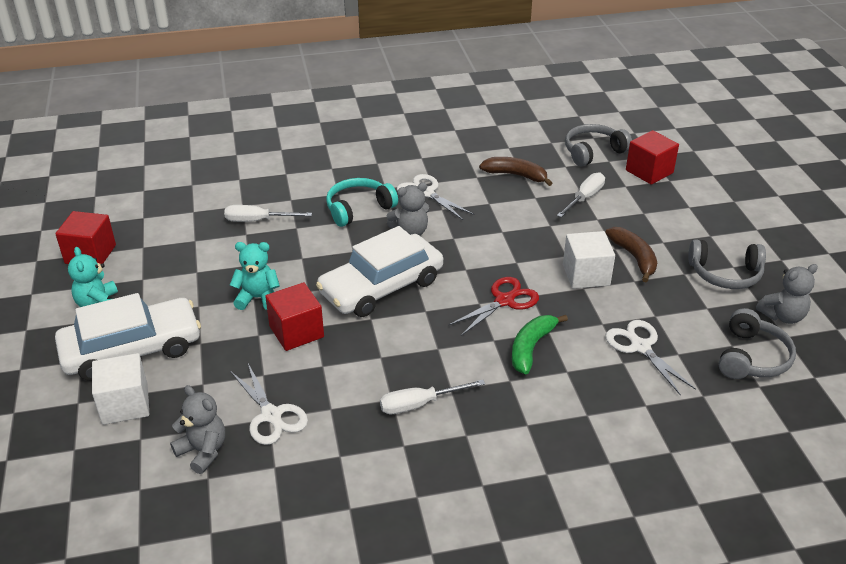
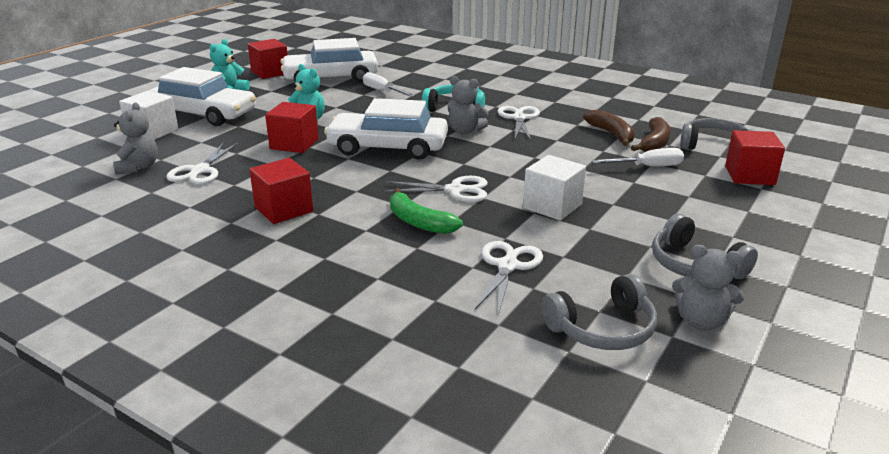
camera: 45 degrees right, 10 degrees down
white screwdriver [380,380,485,414] -> red cube [249,158,313,224]
red scissors [448,277,539,336] -> white scissors [384,176,488,202]
green banana [512,315,568,374] -> green banana turned 120 degrees counterclockwise [390,188,463,234]
brown banana [605,227,657,282] -> brown banana moved to [631,117,671,152]
none -> white car [280,38,378,83]

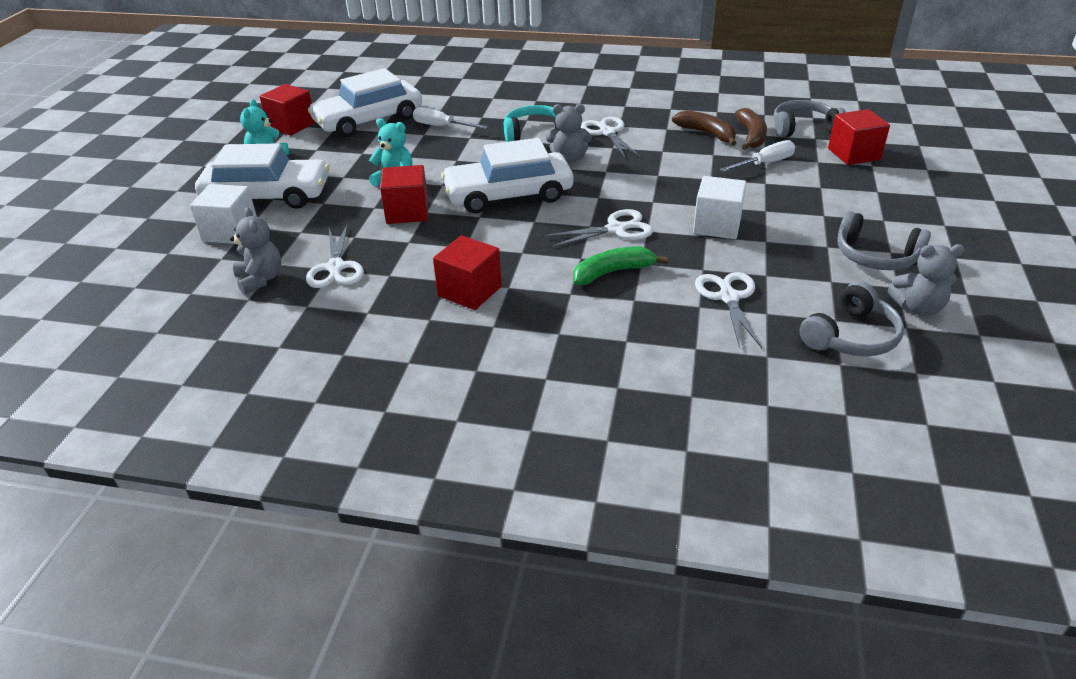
camera: 20 degrees left, 10 degrees up
green banana [390,188,463,234] -> green banana turned 135 degrees clockwise [573,247,668,285]

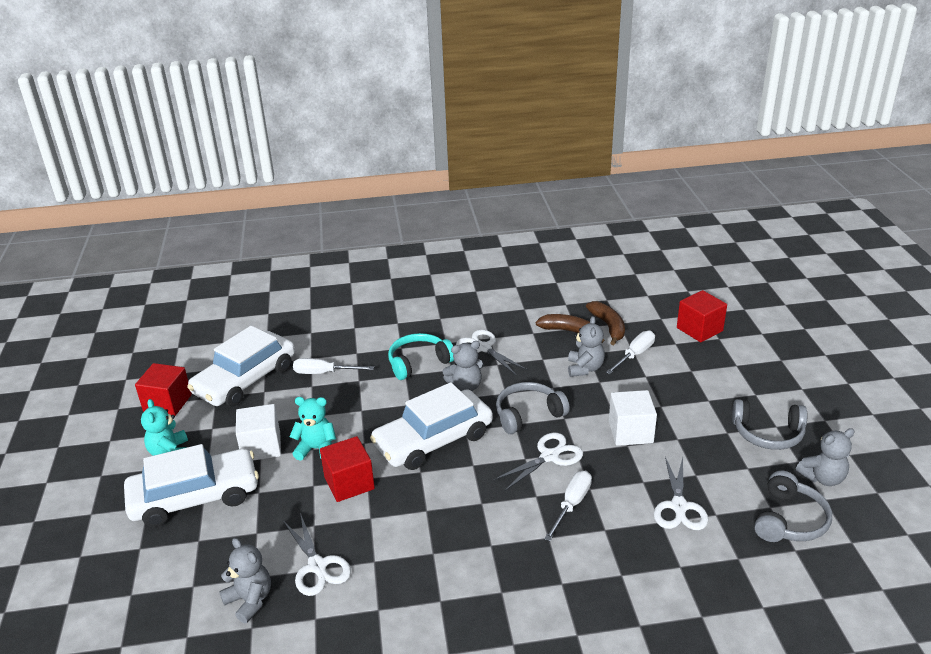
camera: 20 degrees left, 5 degrees down
white cube [190,184,257,244] -> white cube moved to [236,404,281,461]
red cube [433,235,502,310] -> none
green banana [573,247,668,285] -> white screwdriver [544,471,592,541]
white scissors [695,272,762,349] -> white scissors turned 150 degrees counterclockwise [654,457,708,530]
grey headphones [773,100,846,138] -> grey headphones moved to [496,382,570,434]
none -> grey teddy bear [568,316,605,377]

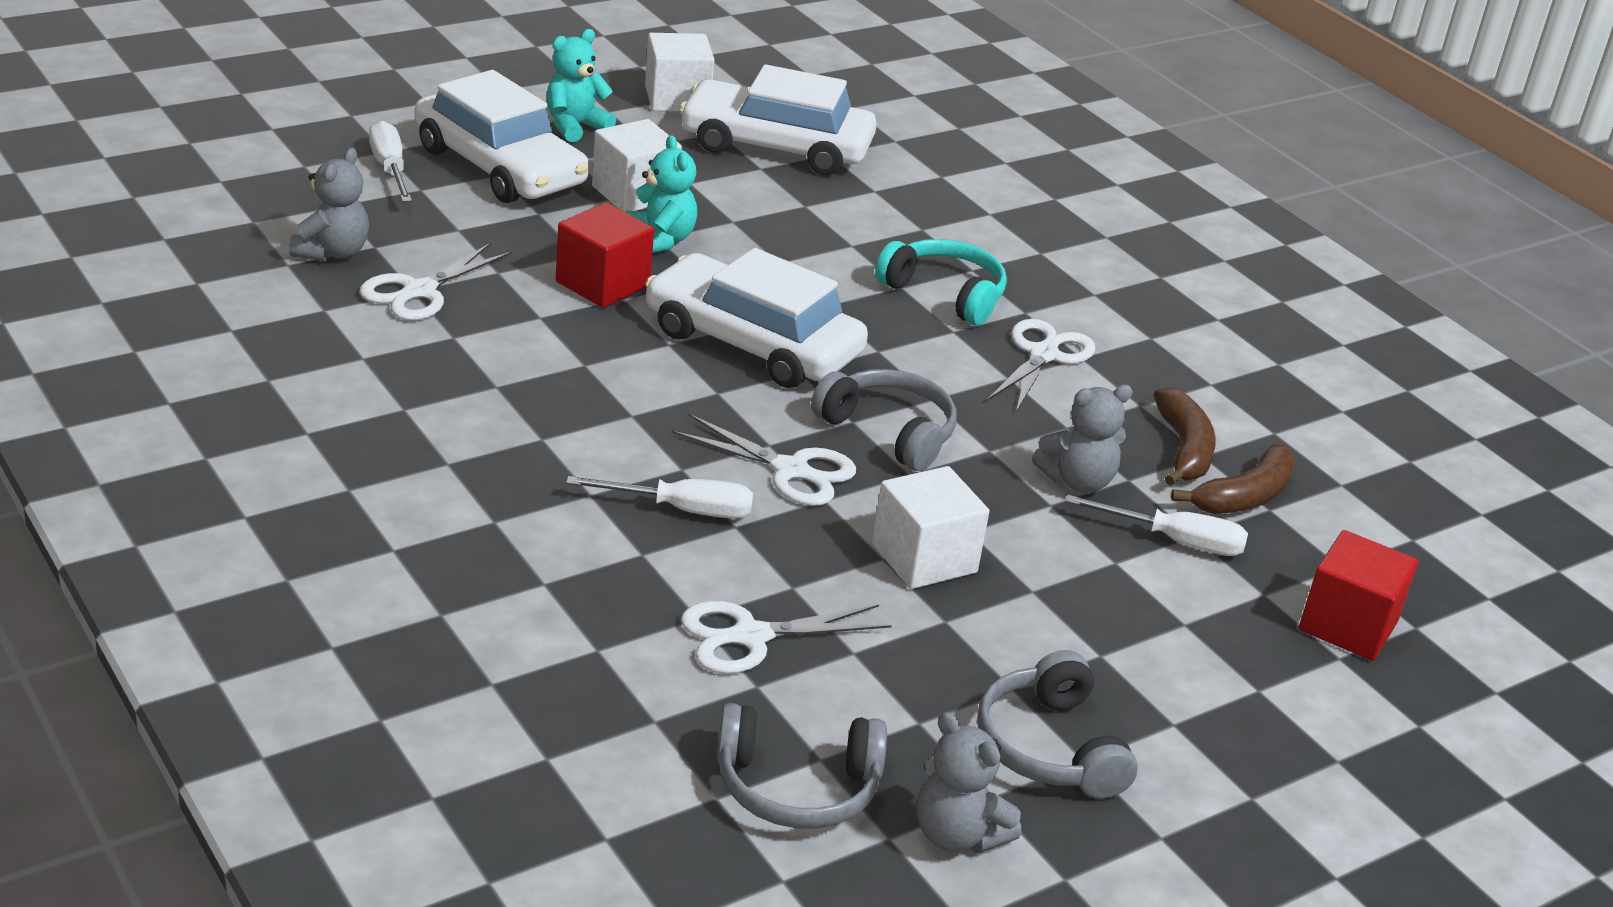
camera: 60 degrees right, 0 degrees up
red cube [135,363,192,416] -> white cube [645,33,714,111]
white screwdriver [293,358,374,374] -> white screwdriver moved to [369,121,412,202]
grey teddy bear [442,341,484,391] -> none

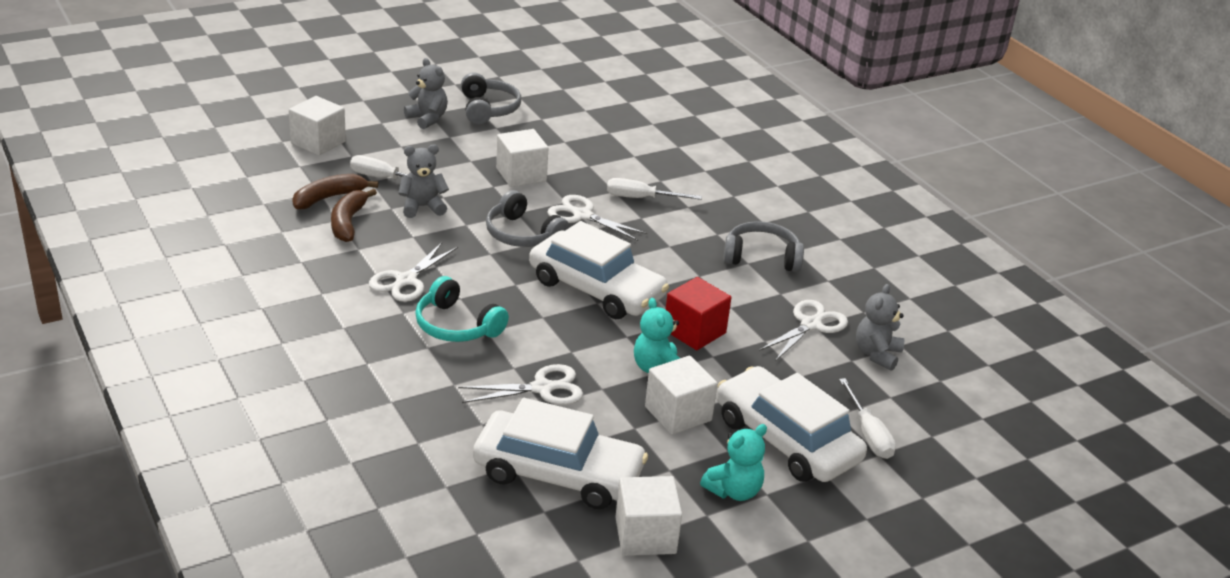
camera: 175 degrees left, 0 degrees up
white scissors [681,601,892,674] -> white scissors moved to [458,364,583,405]
grey headphones [717,703,887,829] -> grey headphones moved to [723,221,804,272]
grey teddy bear [917,712,1021,853] -> grey teddy bear moved to [404,58,448,129]
red cube [1299,530,1419,661] -> white cube [289,96,346,155]

